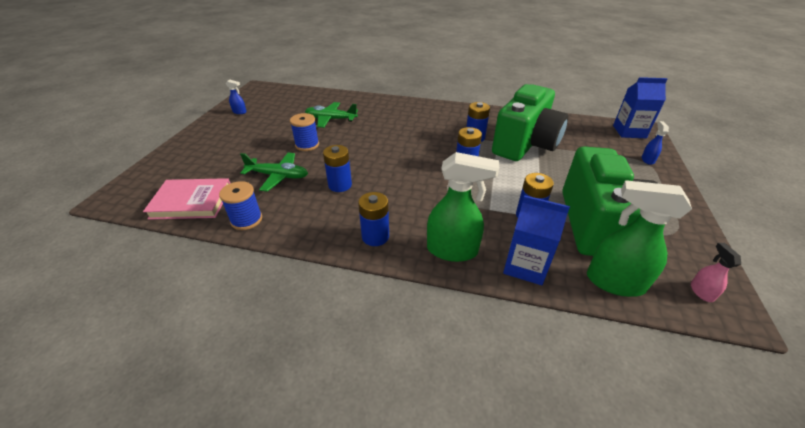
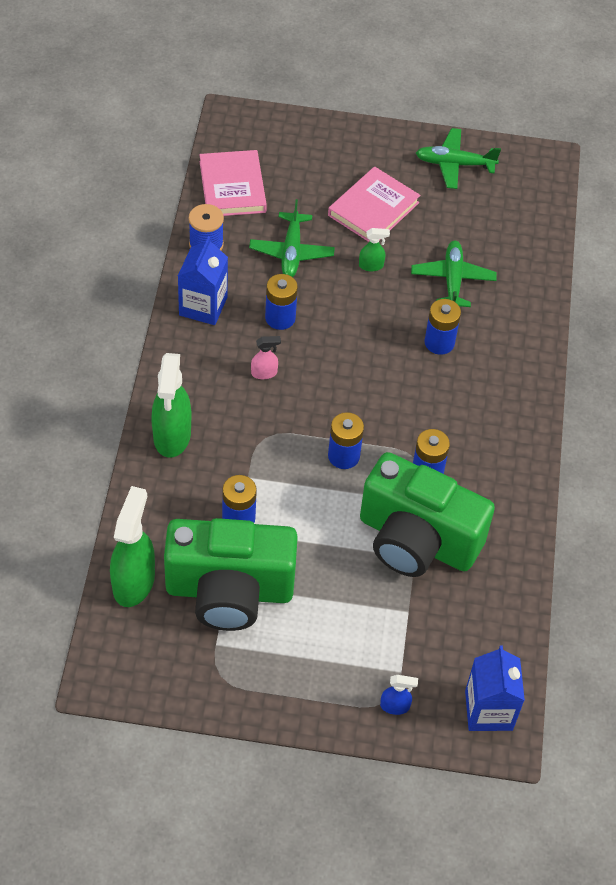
camera: 80 degrees right, 15 degrees up
blue spray bottle [226,80,247,114] -> green plane [416,128,501,189]
blue spool [290,113,319,151] -> green spray bottle [359,228,390,271]
blue battery [358,192,389,246] -> blue battery moved to [424,299,461,355]
blue carton [503,195,570,285] -> blue carton moved to [178,236,228,325]
pink spray bottle [691,243,741,302] -> pink spray bottle moved to [251,336,281,379]
none -> pink book [328,167,420,242]

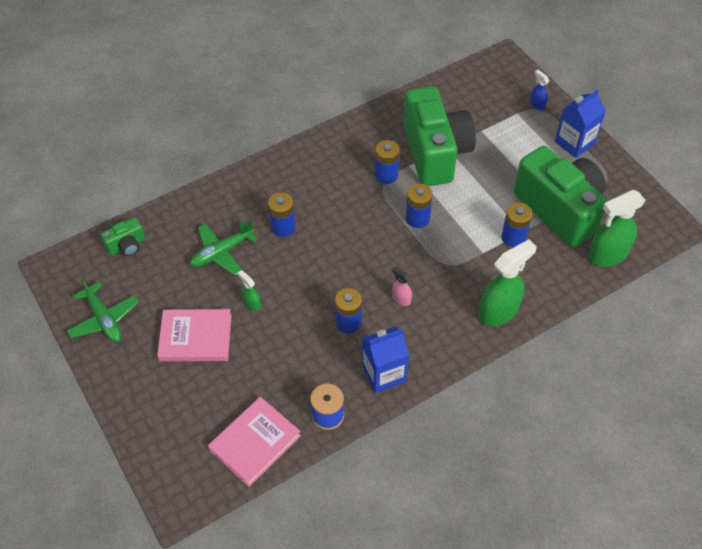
camera: 125 degrees left, 0 degrees up
green plane [249,199,335,277] -> none
blue carton [465,645,525,731] -> blue carton moved to [555,89,606,158]
none -> green camera [101,218,145,256]

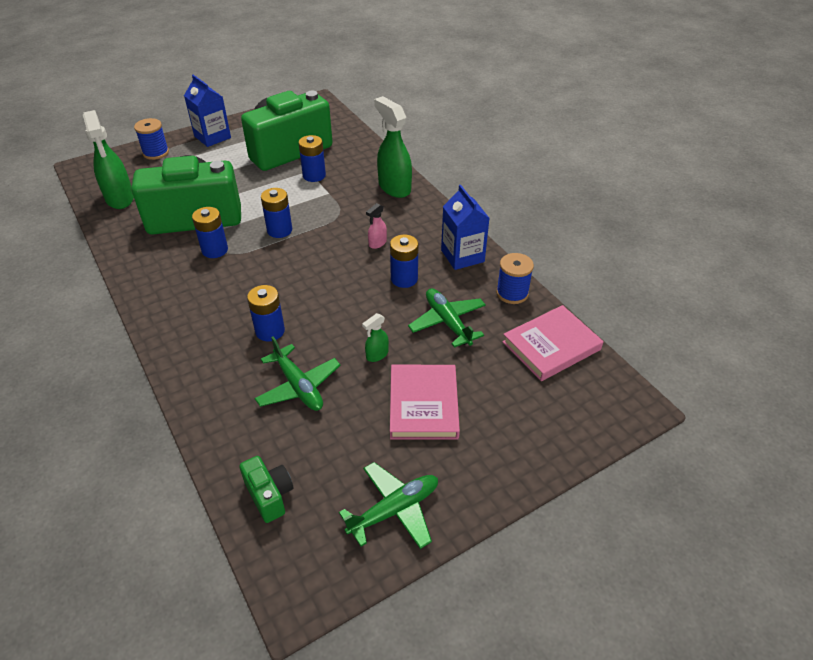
camera: 90 degrees left, 10 degrees down
pink book [208,397,301,487] -> pink book turned 75 degrees counterclockwise [502,305,603,381]
blue spray bottle [530,70,549,110] -> blue spool [134,118,169,160]
green spray bottle [588,190,646,267] -> green spray bottle moved to [83,110,134,209]
none -> green plane [408,288,486,348]

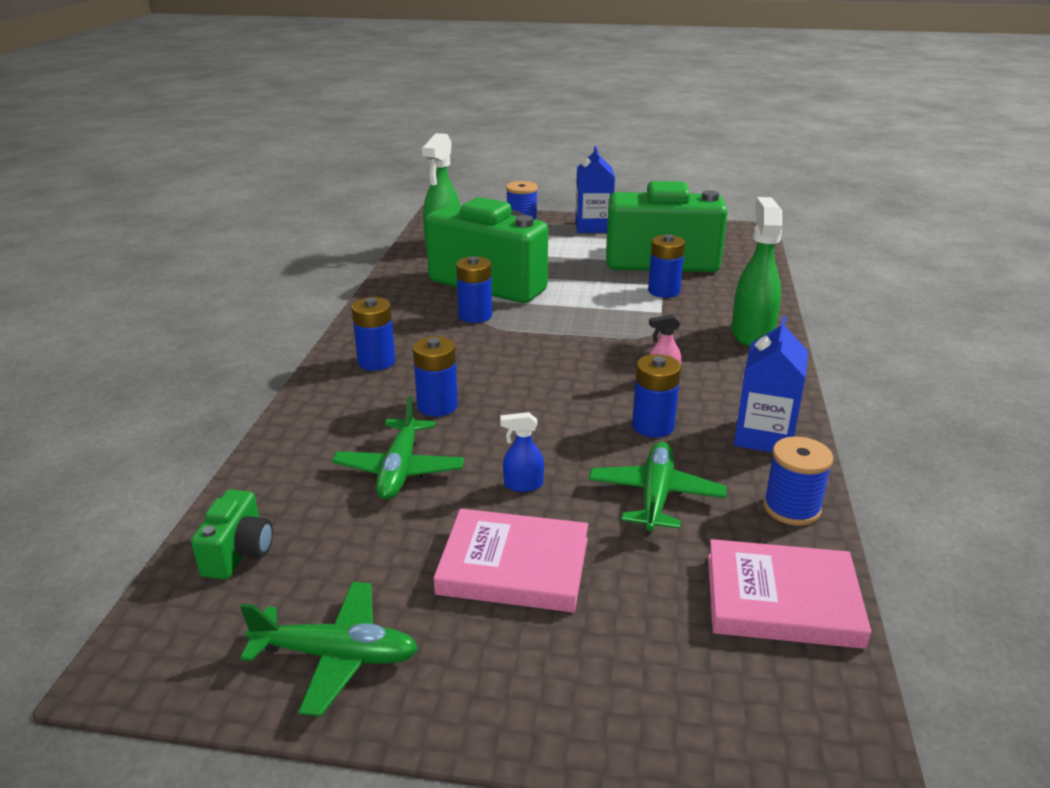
camera: 40 degrees right, 15 degrees down
blue battery [261,188,292,238] -> blue battery moved to [352,297,395,371]
green spray bottle [362,313,389,362] -> blue spray bottle [500,412,544,492]
pink book [390,365,460,440] -> pink book turned 60 degrees clockwise [434,509,588,612]

